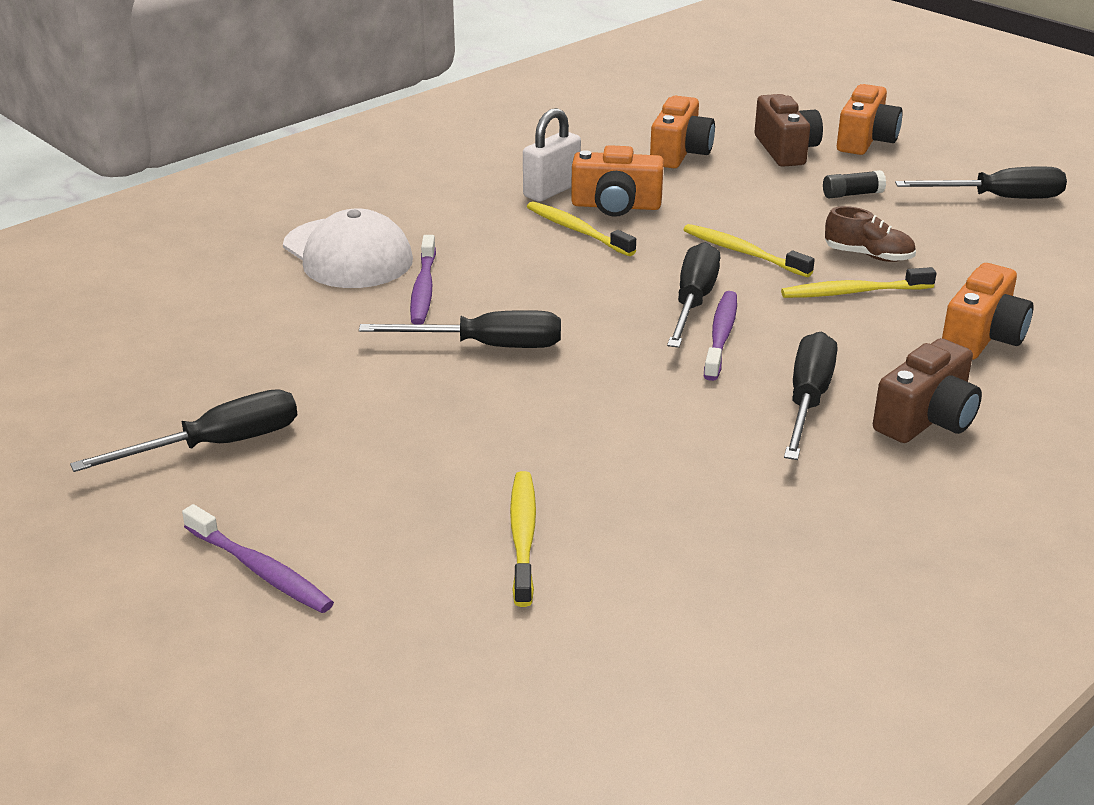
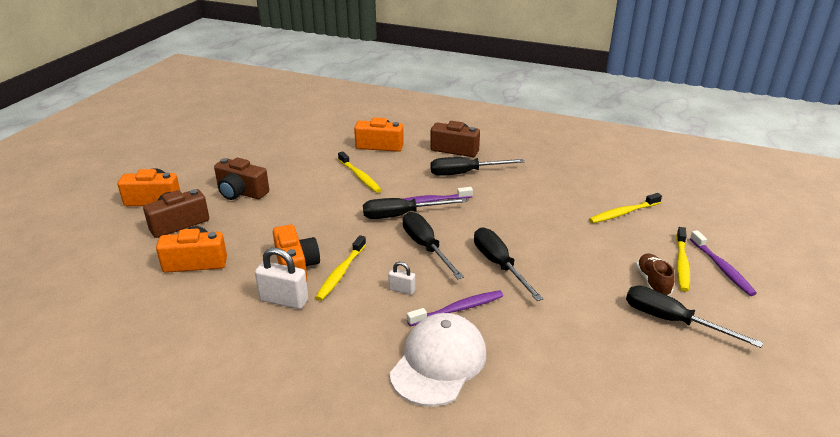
camera: 115 degrees left, 0 degrees up
purple toothbrush [182,504,334,613] -> purple toothbrush turned 150 degrees clockwise [690,230,757,296]
yellow toothbrush [683,224,815,277] -> yellow toothbrush moved to [676,227,690,292]
black glue stick [823,170,886,198] -> brown camera [214,158,269,200]
brown shoe [825,206,916,262] -> brown shoe moved to [636,253,675,296]
black screwdriver [895,166,1067,199] -> black screwdriver moved to [403,212,464,279]
none -> white padlock [388,262,415,295]

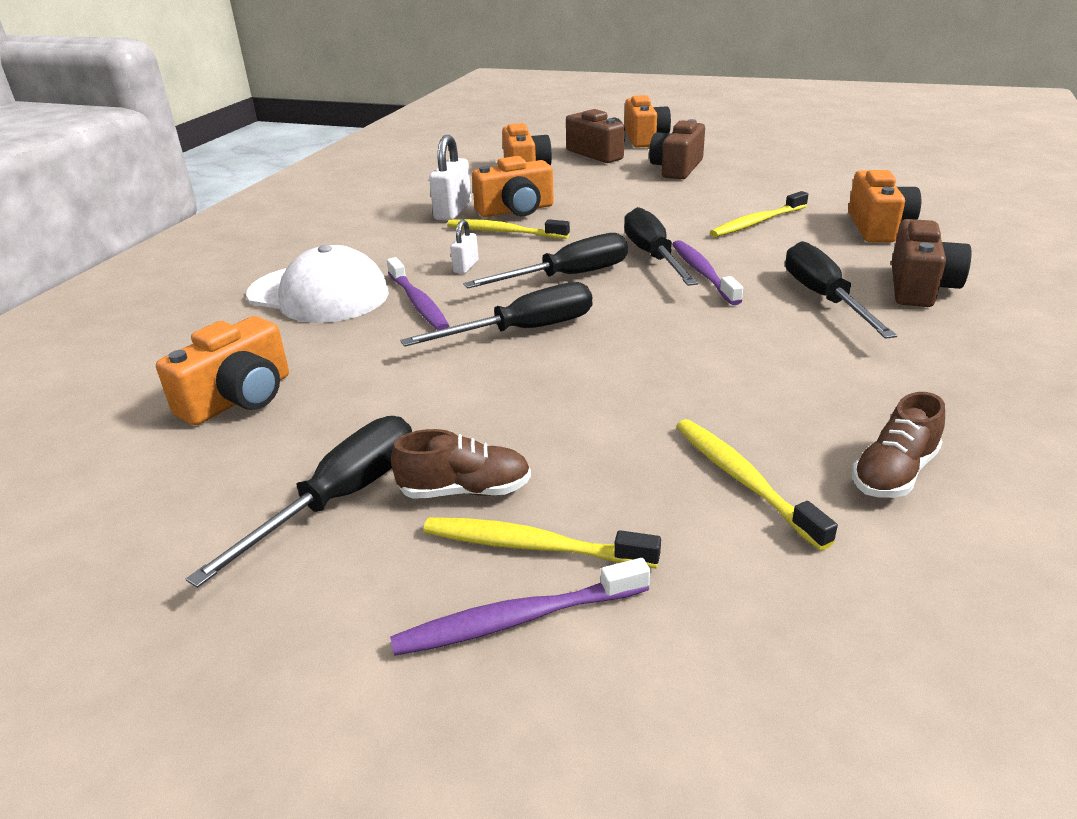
camera: 90 degrees right, 0 degrees up
none -> orange camera [156,316,289,425]
none -> brown shoe [852,392,945,498]

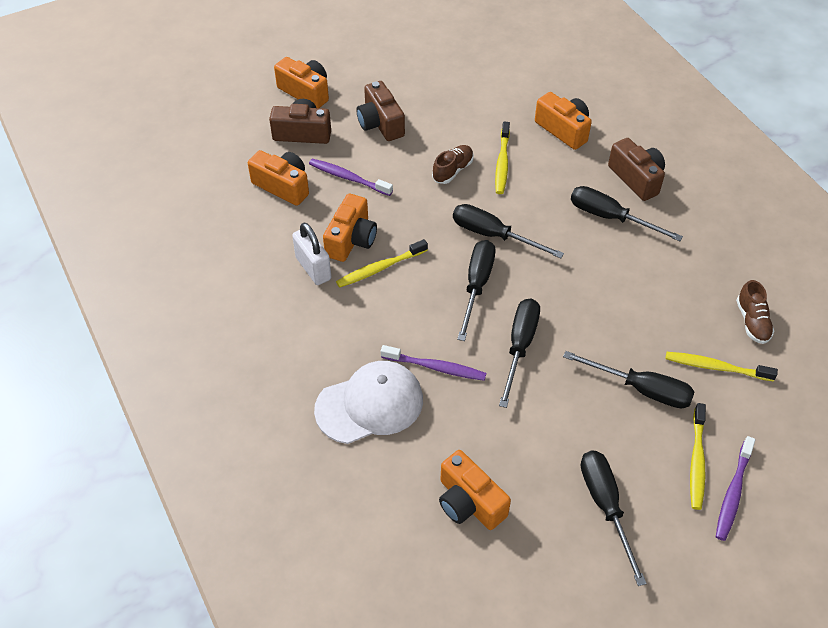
camera: 50 degrees left, 20 degrees up
orange camera [156,316,289,425] -> orange camera turned 150 degrees clockwise [439,450,511,530]
brown shoe [391,429,531,499] -> brown shoe moved to [432,145,474,184]
yellow toothbrush [423,517,661,568] -> yellow toothbrush turned 45 degrees counterclockwise [690,403,706,510]
white padlock [450,220,479,274] -> none
purple toothbrush [672,240,743,305] -> purple toothbrush moved to [309,159,393,196]
none -> black screwdriver [563,351,695,408]

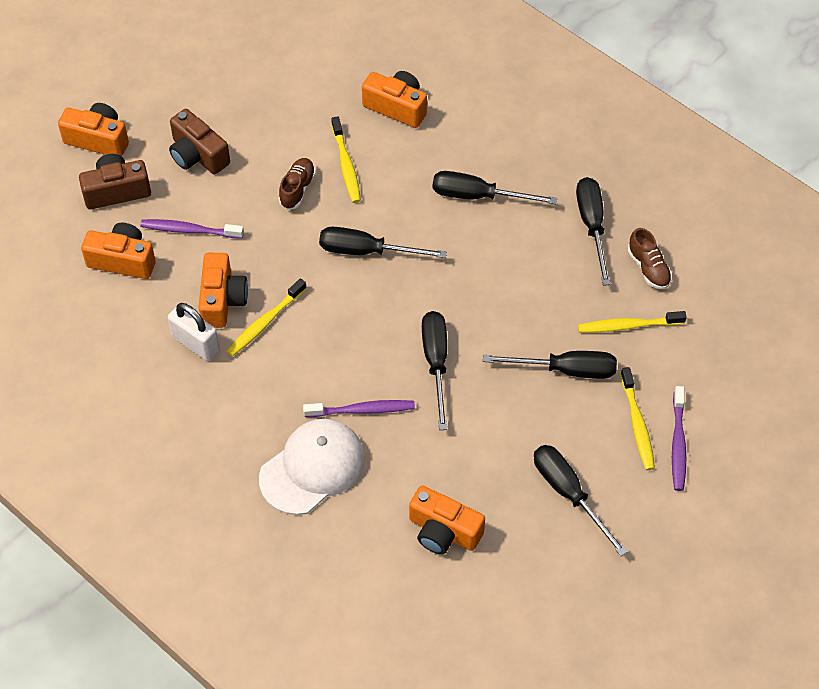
camera: 20 degrees left, 5 degrees up
black screwdriver [457,240,495,341] -> black screwdriver moved to [576,177,611,286]
brown camera [608,138,665,201] -> none

